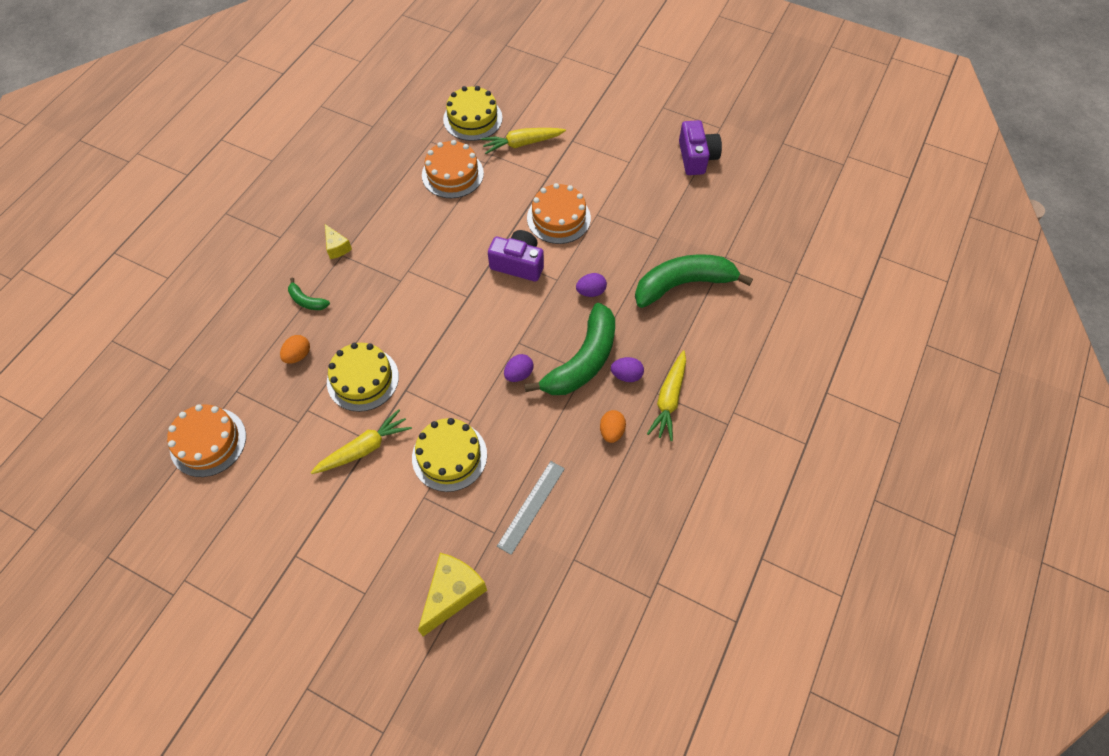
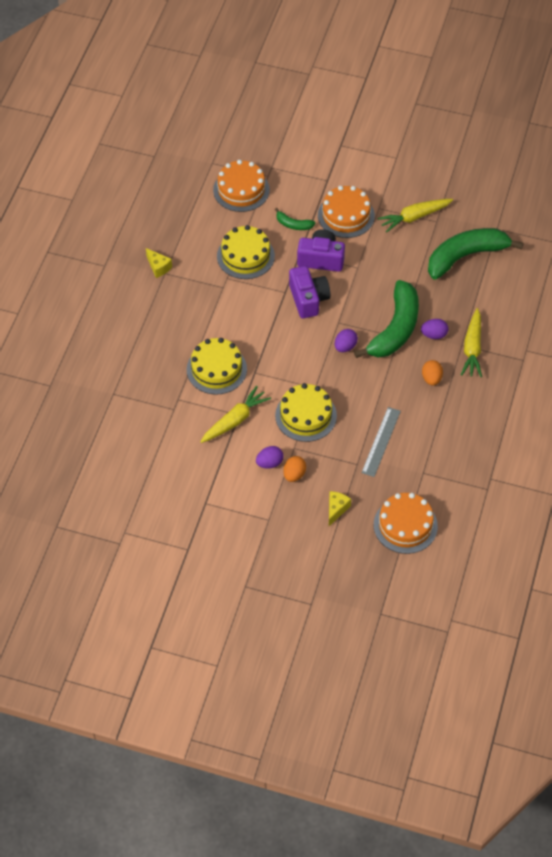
camera: 10 degrees left, 5 degrees down
orange cake [167,404,246,477] -> orange cake moved to [374,493,438,554]
orange egg [280,335,310,364] -> orange egg moved to [283,456,306,482]
green banana [288,278,330,310] -> green banana moved to [275,208,315,230]
yellow cheese [418,553,487,636] -> yellow cheese [329,491,351,526], size x0.55
yellow cake [443,86,503,141] -> yellow cake moved to [217,225,275,279]
yellow carrot [481,128,566,154] -> yellow carrot moved to [377,199,453,233]
purple egg [576,273,607,297] -> purple egg moved to [256,446,283,469]
purple camera [679,120,722,175] -> purple camera moved to [289,266,330,318]

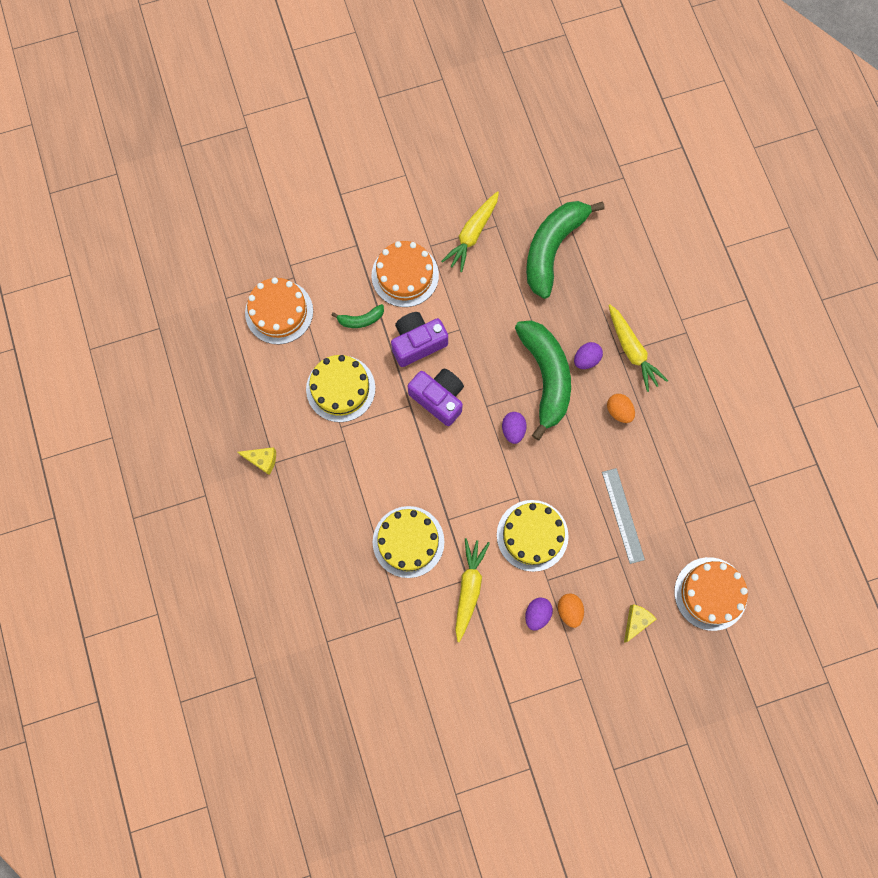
camera: 35 degrees left, 20 degrees up
yellow cheese [329,491,351,526] -> yellow cheese turned 45 degrees clockwise [624,604,656,643]

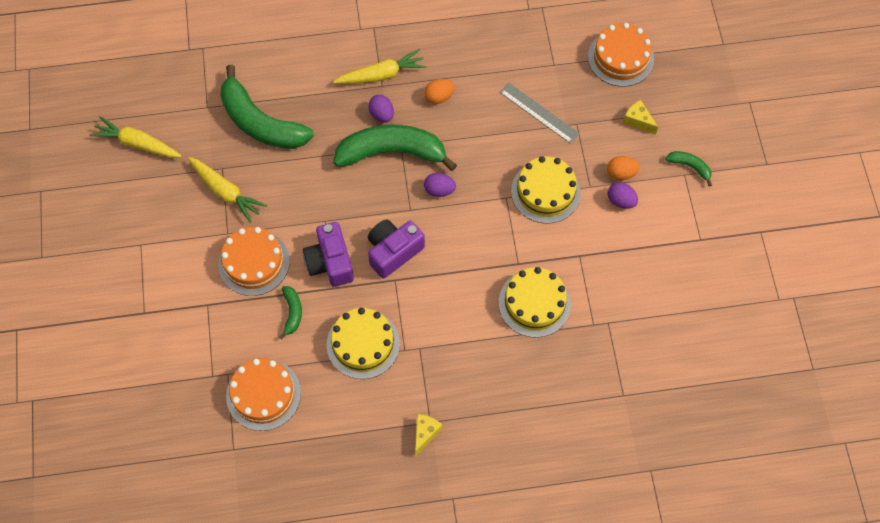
camera: 80 degrees left, 10 degrees down
yellow carrot [455,538,490,642] -> yellow carrot moved to [89,116,182,158]
grey ruler [602,468,645,564] -> grey ruler turned 45 degrees clockwise [500,83,580,144]
none -> green banana [665,151,712,186]

